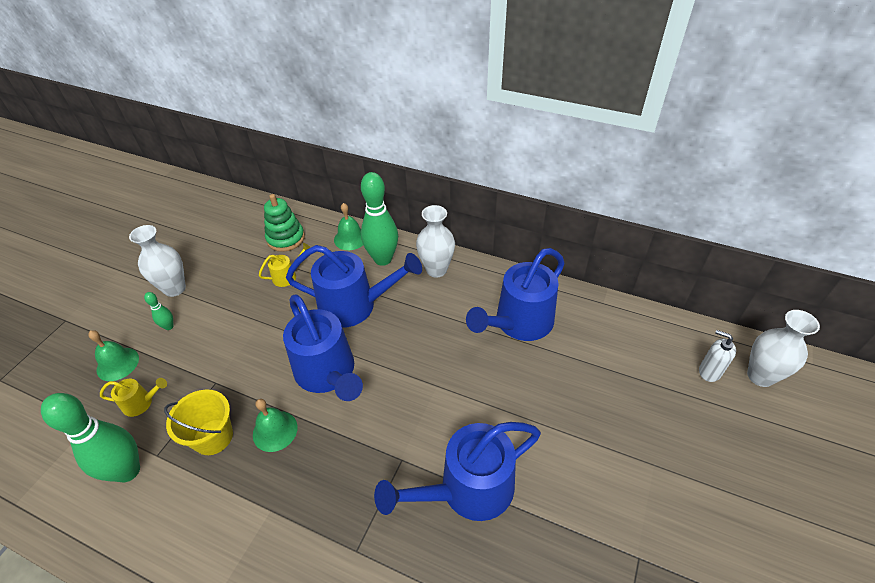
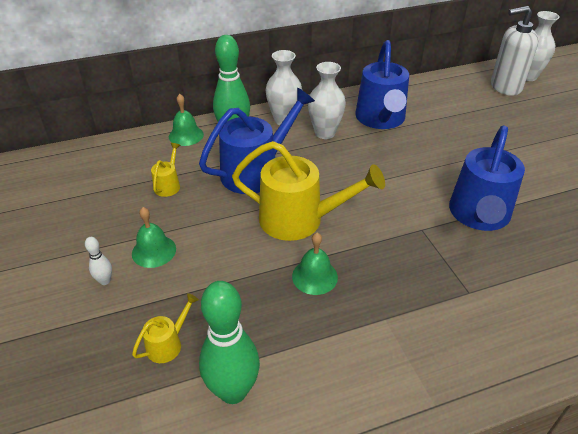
camera: 45 degrees left, 5 degrees down
green bell [88,330,139,381] -> green bell moved to [132,207,176,268]
white vase [129,225,186,297] -> white vase moved to [308,62,346,139]
green bowling pin [144,292,174,330] -> white bowling pin [85,237,112,285]
yellow bucket [164,390,233,455] -> none
green stacking toy [264,194,305,252] -> none
blue watering can [283,295,363,401] -> yellow watering can [232,141,385,241]
white soap dispenser [699,330,736,382] -> white soap dispenser [491,6,538,96], size x1.85

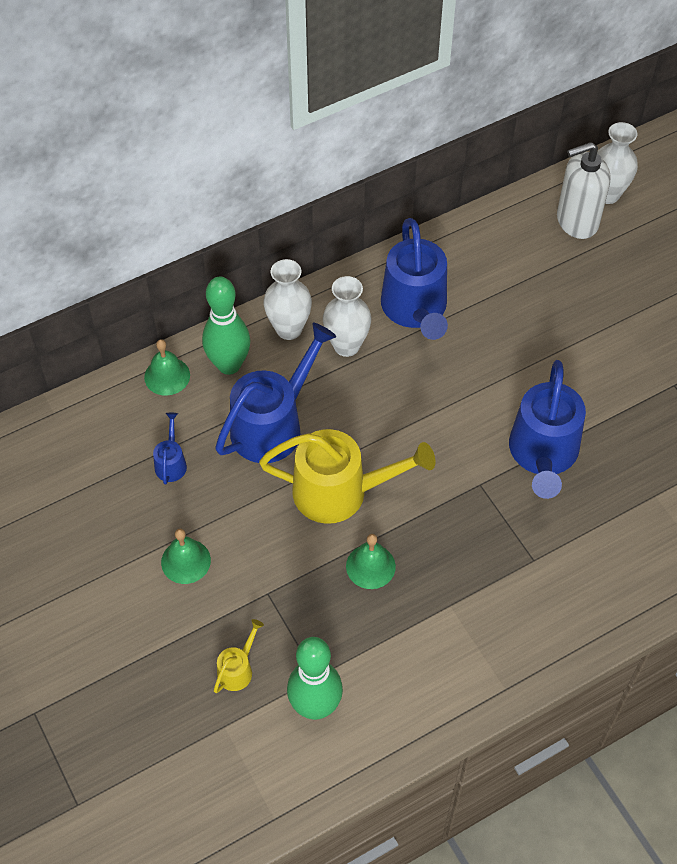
camera: 10 degrees left, 15 degrees up
white bowling pin [85,237,112,285] -> none
yellow watering can [151,143,180,197] -> blue watering can [153,413,187,485]

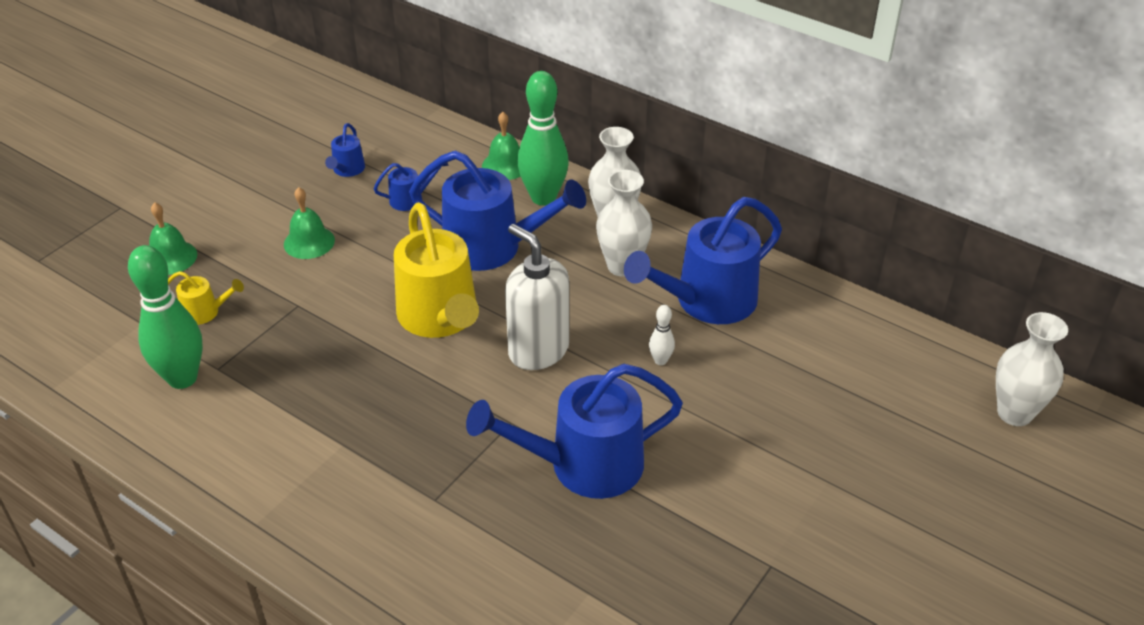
camera: 65 degrees right, 15 degrees down
green bell [346,534,396,589] -> green bell moved to [149,202,197,275]
white soap dispenser [557,142,610,239] -> white soap dispenser moved to [505,224,569,370]
none -> blue watering can [325,123,365,177]
none -> white bowling pin [649,305,675,365]

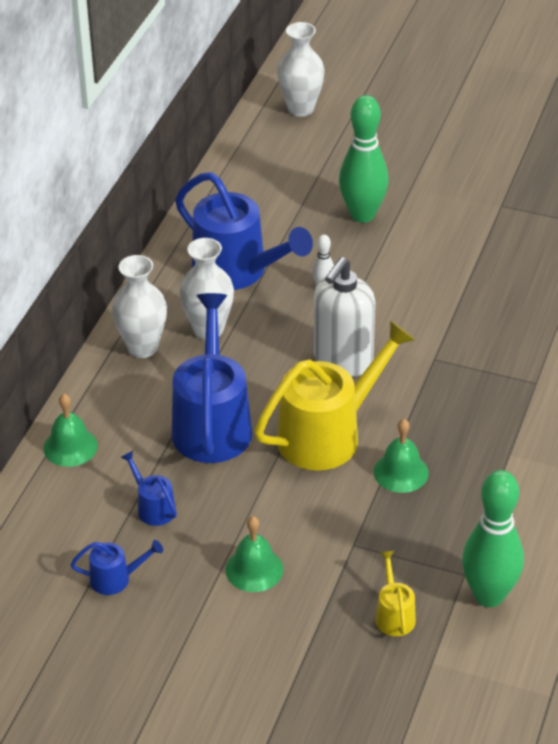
camera: 105 degrees left, 0 degrees up
green bell [149,202,197,275] -> green bell moved to [374,419,429,493]
blue watering can [466,364,683,499] -> none
green bowling pin [517,71,569,206] -> green bowling pin moved to [339,95,389,223]

